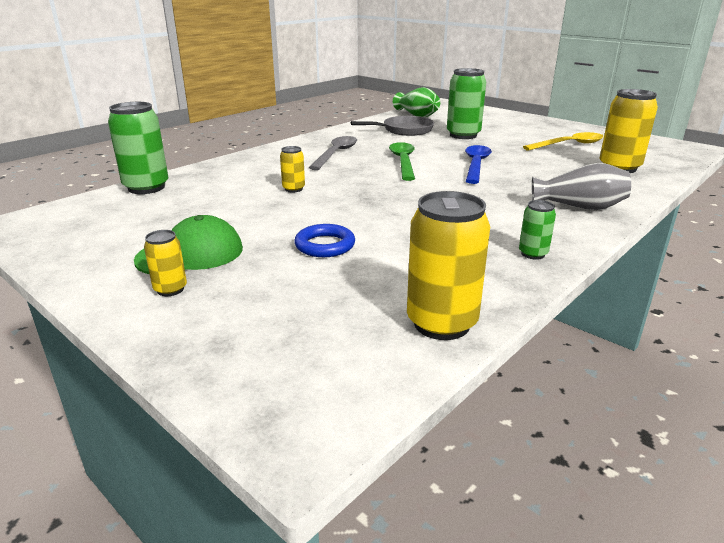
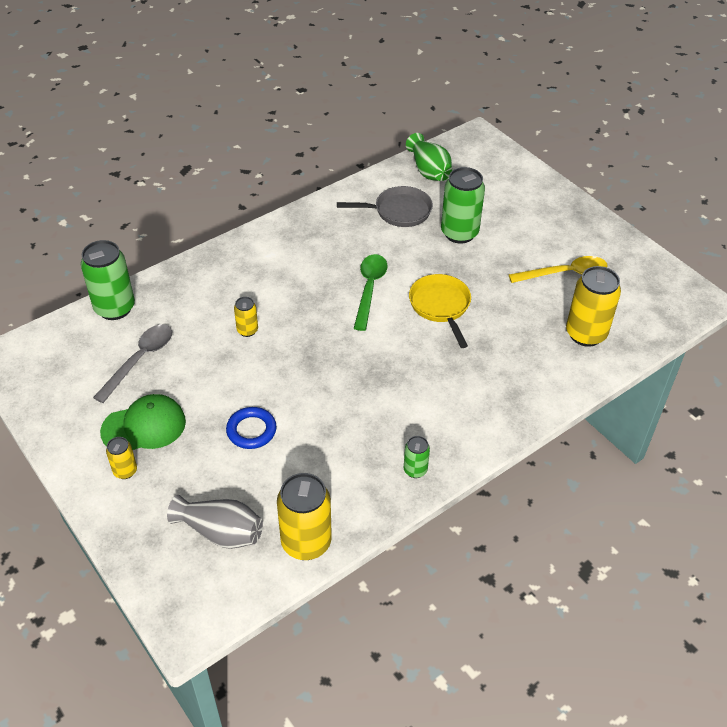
camera: 10 degrees right, 20 degrees up
grey spoon [308,136,357,170] -> grey spoon moved to [93,324,172,403]
blue spoon [465,145,492,184] -> yellow pan [409,274,471,348]
grey vase [532,163,631,210] -> grey vase moved to [167,495,263,549]

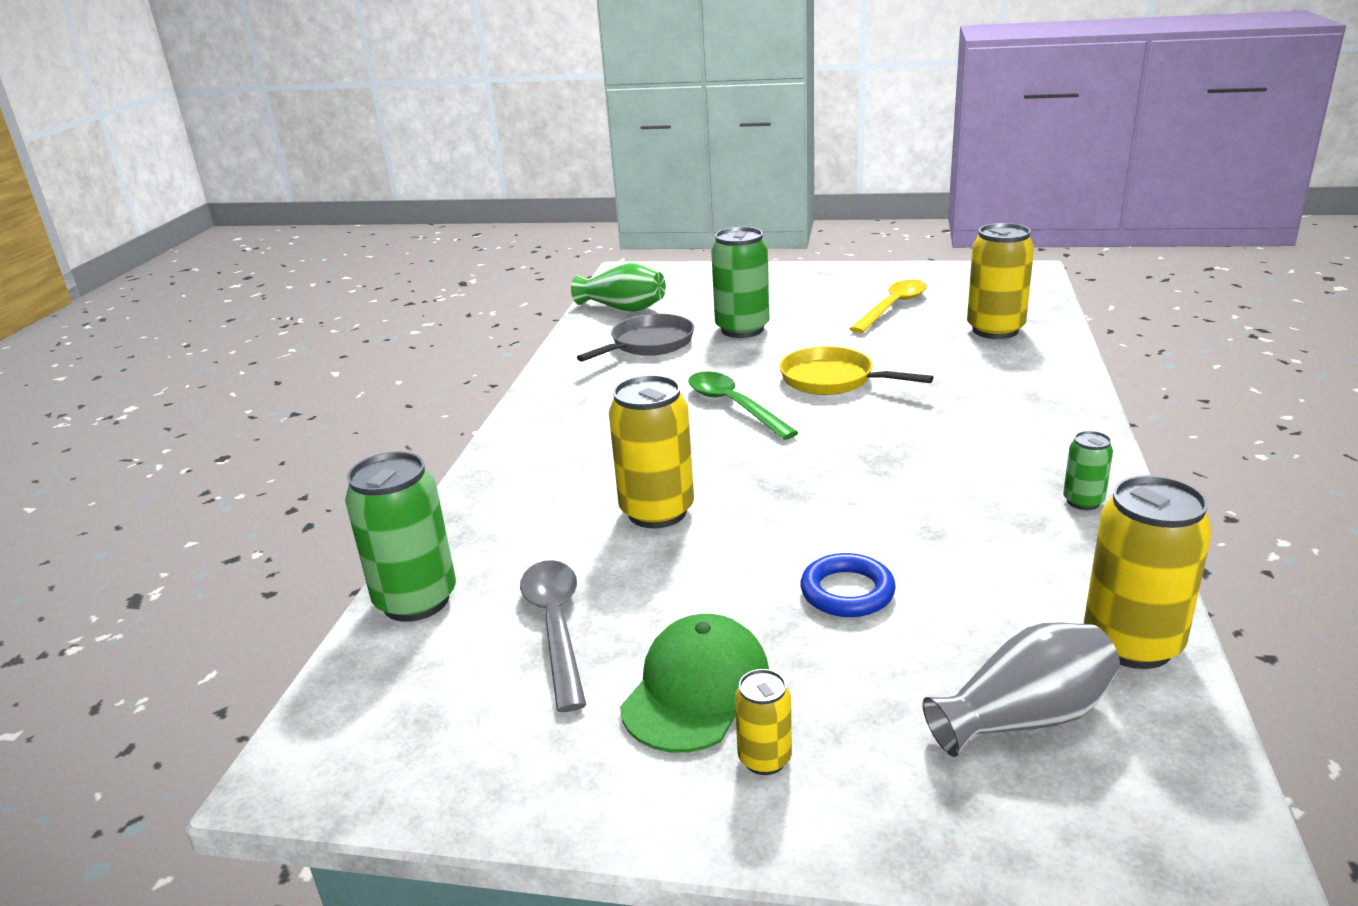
camera: 40 degrees left, 20 degrees down
yellow can [234,297,258,337] -> yellow can [609,375,694,528], size x1.96

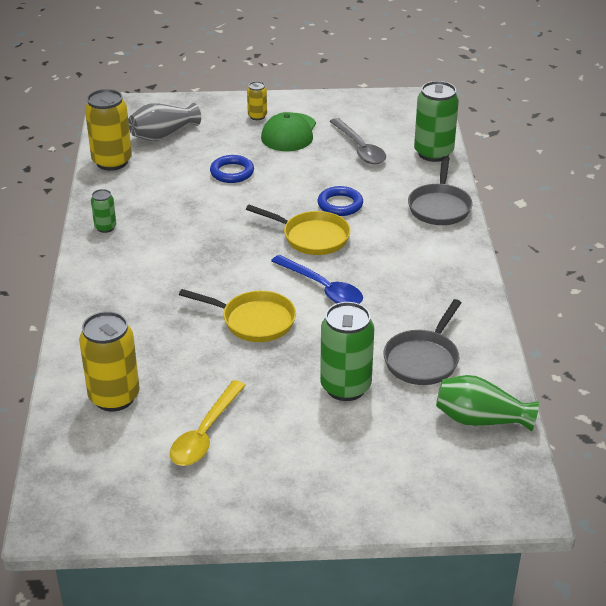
camera: 165 degrees right, 10 degrees up
yellow can [609,375,694,528] -> blue ring [318,186,363,216]
green spoon [688,372,799,440] -> blue spoon [271,255,363,304]
none -> yellow pan [246,205,351,255]
none -> grey pan [408,156,473,225]

